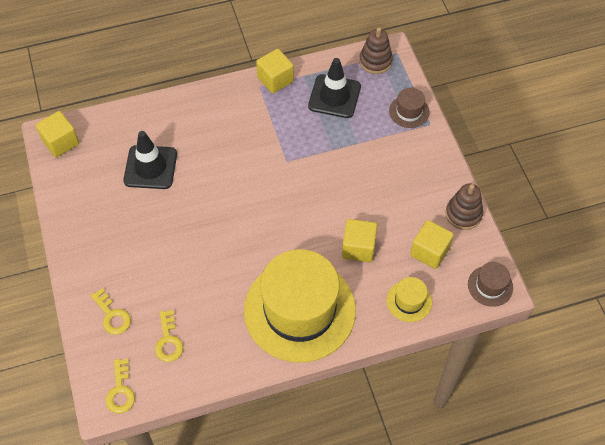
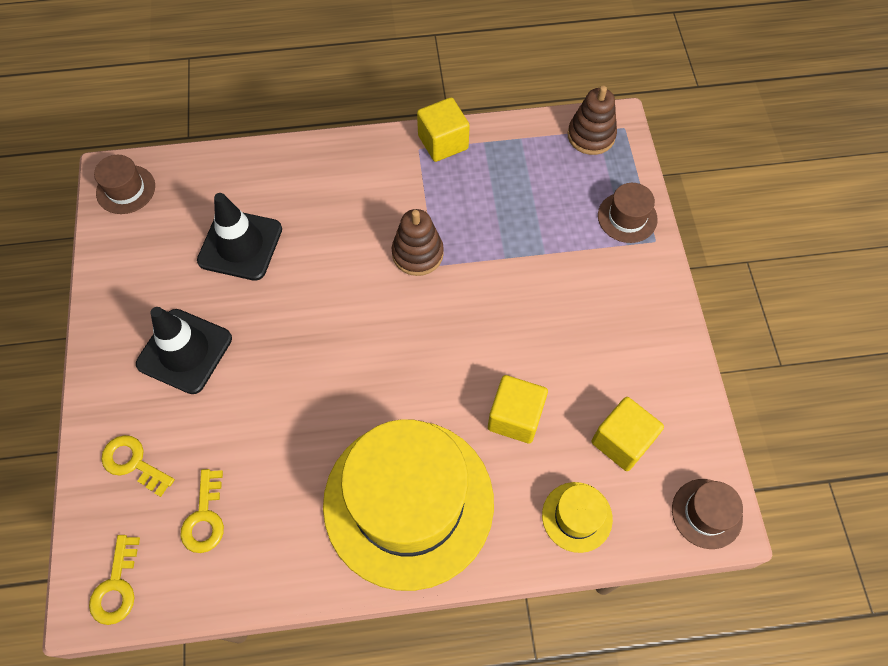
camera: 10 degrees right, 5 degrees up
yellow cube [36,111,79,157] -> brown hat [94,155,155,214]
yellow key [91,288,131,335] -> yellow key turned 150 degrees clockwise [101,435,175,497]
black traffic cone [308,58,361,118] -> black traffic cone moved to [136,307,232,394]
brown stacking toy [446,183,483,230] -> brown stacking toy moved to [392,209,444,276]

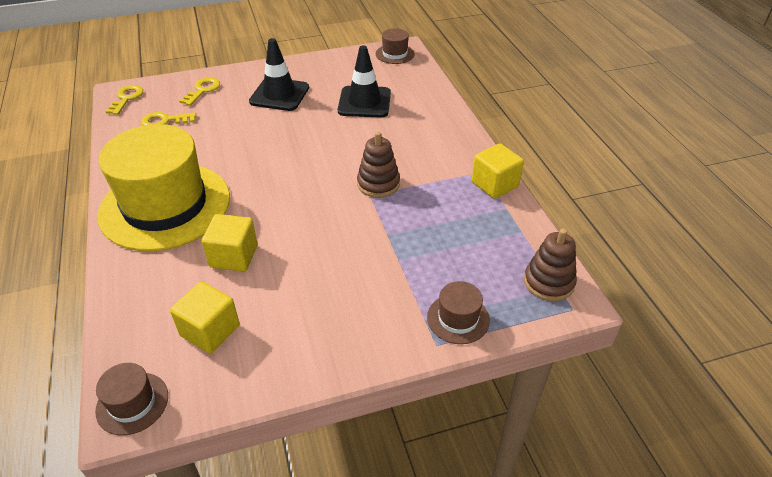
camera: 80 degrees right, 20 degrees down
yellow key [89,535,140,625] -> yellow key turned 105 degrees clockwise [105,85,143,115]
yellow hat [542,482,613,553] -> none

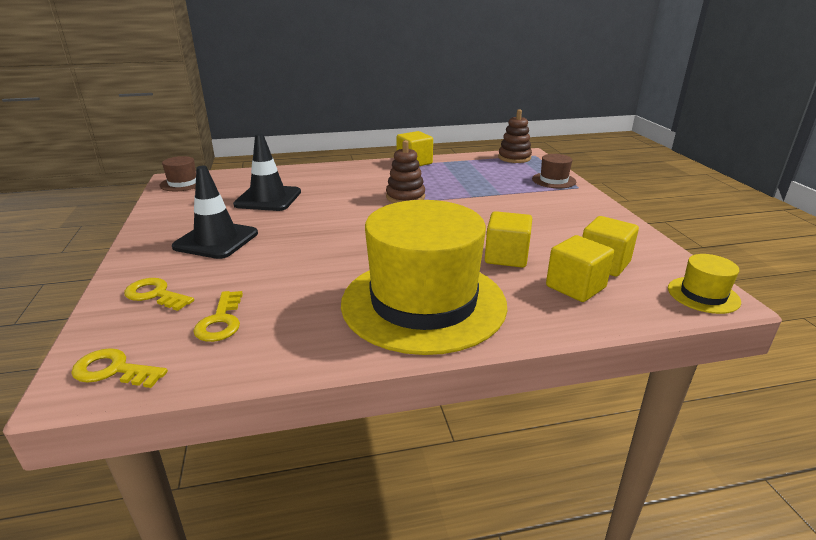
camera: 85 degrees left, 15 degrees down
brown hat [95,363,168,435] -> yellow hat [668,254,741,314]
none -> yellow cube [546,235,614,302]

